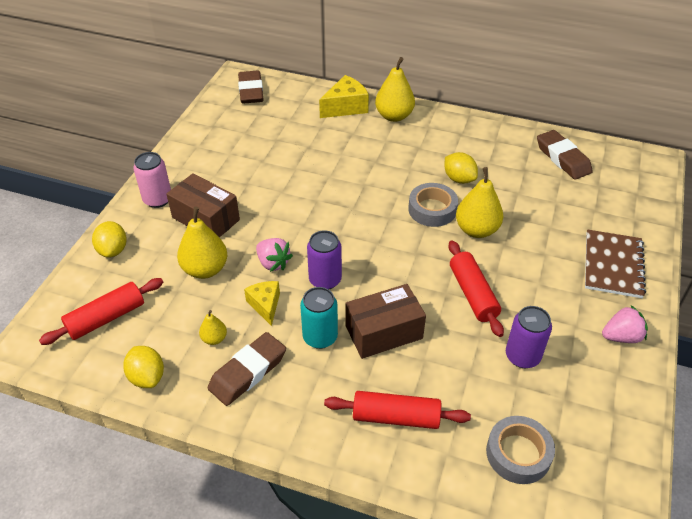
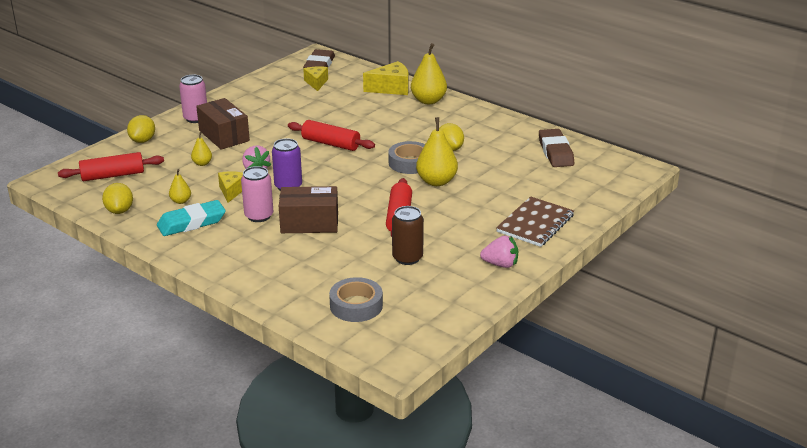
camera: 20 degrees right, 15 degrees down
yellow pear [177,206,227,279] -> yellow pear [191,132,212,166], size x0.51
brown eraser [207,332,286,406] -> turquoise eraser [157,200,226,236]
turquoise can [300,287,338,349] -> pink can [241,166,273,222]
red rolling pin [324,391,471,429] -> red rolling pin moved to [288,120,375,151]
purple can [506,306,552,368] -> brown can [392,206,424,265]
none -> yellow cheese [303,66,328,91]

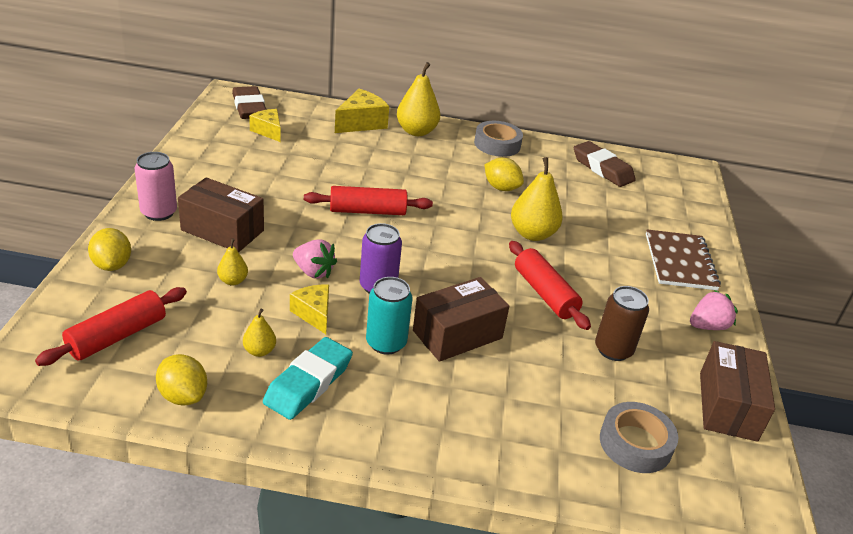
camera: 35 degrees left, 5 degrees up
pink can [241,166,273,222] -> turquoise can [366,277,412,355]
grey tape [388,141,425,174] -> grey tape moved to [474,121,523,157]
none -> brown box [700,341,775,442]

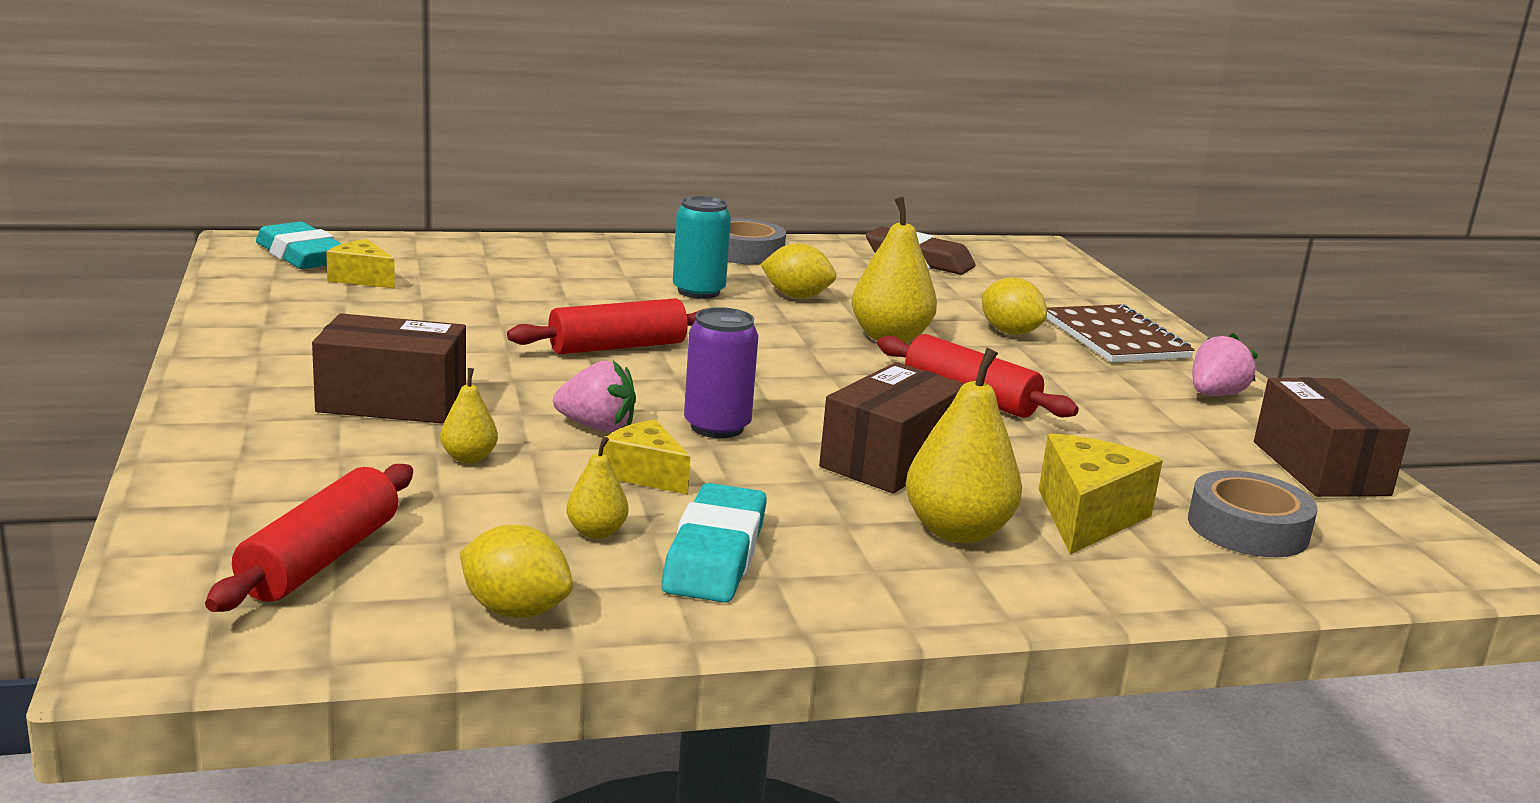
camera: 20 degrees left, 15 degrees down
yellow lemon [88,228,131,271] -> yellow lemon moved to [982,278,1047,335]
pink can [135,152,177,221] -> none
brown eraser [232,86,267,119] -> turquoise eraser [256,222,342,269]
yellow cheese [335,89,389,133] -> yellow cheese moved to [1039,433,1163,554]
turquoise can [366,277,412,355] -> turquoise can moved to [673,196,731,299]
yellow pear [397,62,440,136] -> yellow pear moved to [906,348,1022,543]
brown can [595,286,649,361] -> none

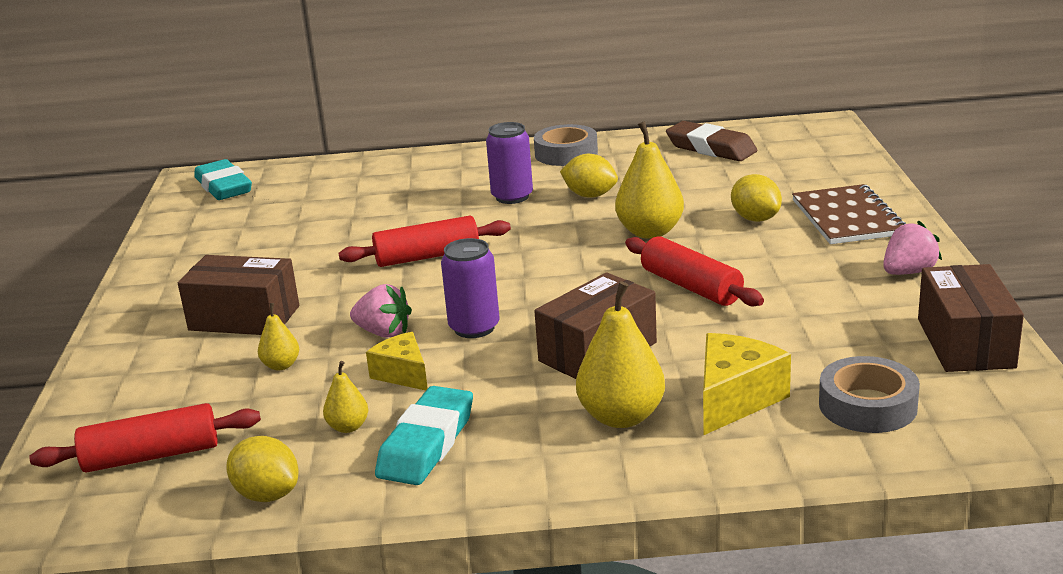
camera: 15 degrees right, 5 degrees up
red rolling pin [205,464,413,612] -> red rolling pin turned 45 degrees clockwise [29,403,261,472]
yellow cheese [326,239,395,289] -> none
turquoise can [673,196,731,299] -> purple can [486,122,533,204]

